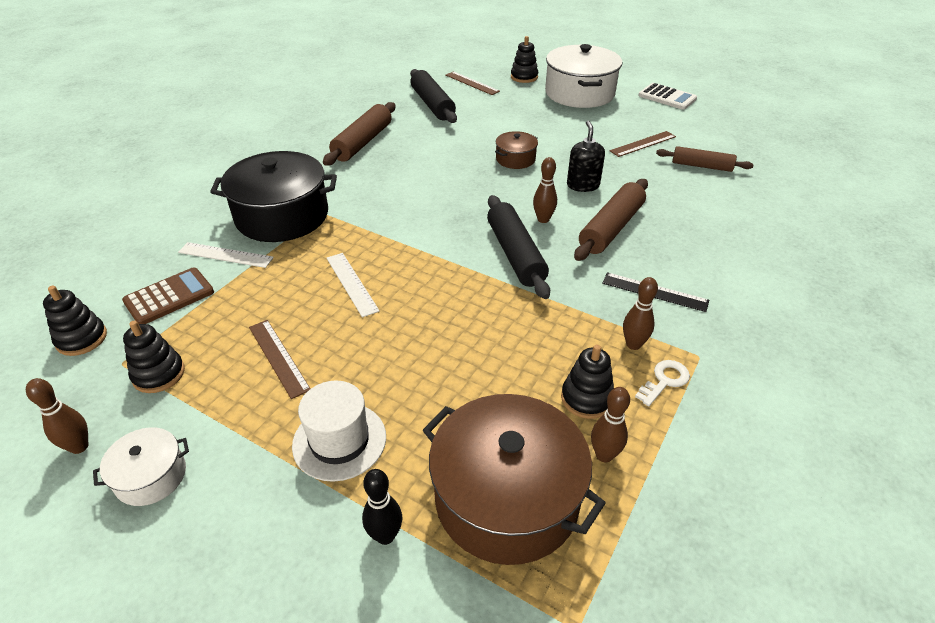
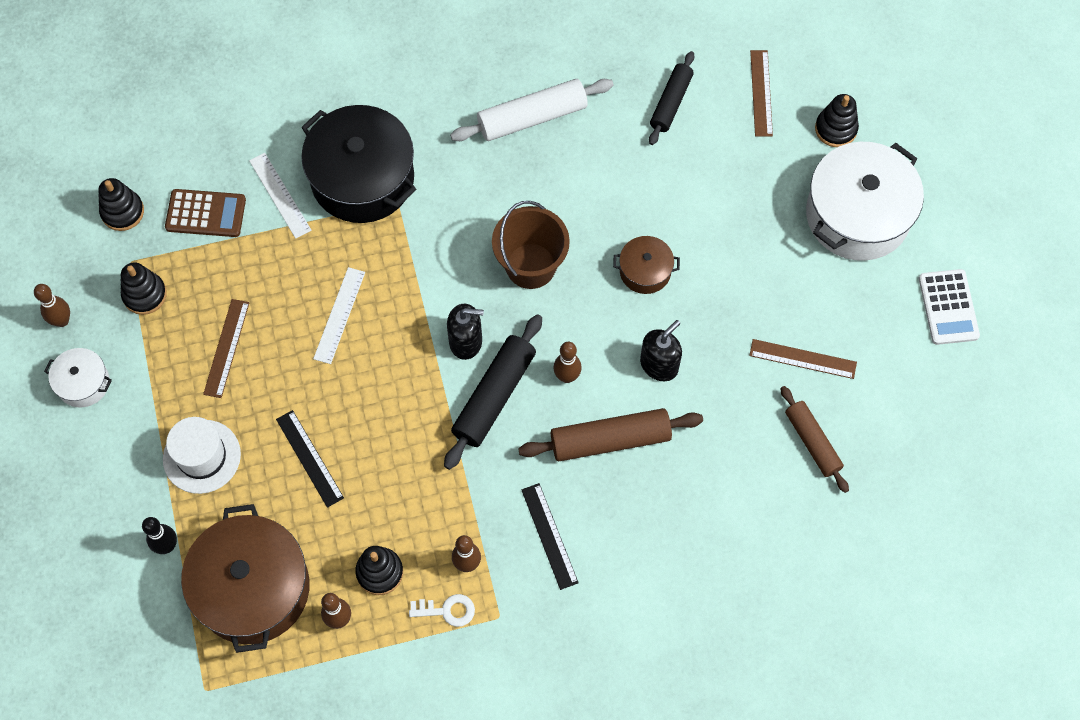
camera: 45 degrees right, 25 degrees up
brown rolling pin [323,102,396,166] -> white rolling pin [450,79,613,141]
black rolling pin [410,69,457,123] -> black rolling pin [649,51,694,145], size x0.67
none -> black ruler [276,410,344,508]
none -> black soap dispenser [447,304,484,360]
none -> brown bucket [492,201,570,289]

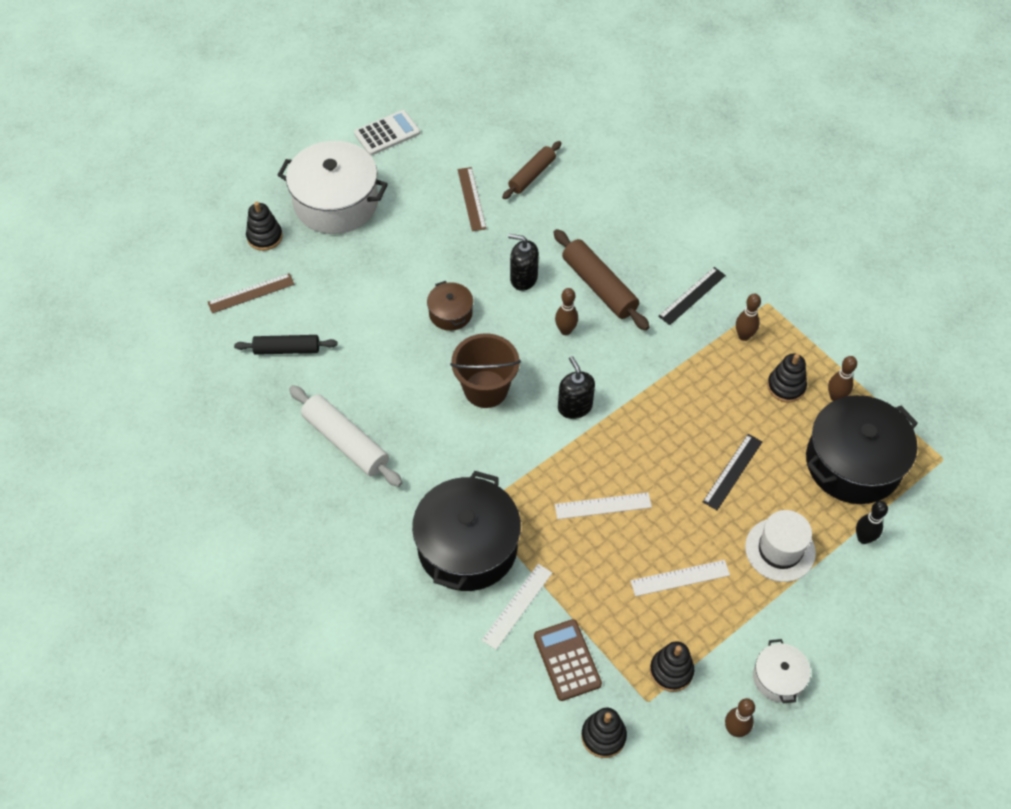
camera: 115 degrees left, 10 degrees down
brown pot [181,504,309,653] -> black pot [806,395,918,504]
brown ruler [203,299,249,398] -> white ruler [631,560,730,596]
white key [409,594,475,627] -> none
black rolling pin [444,314,542,470] -> none

